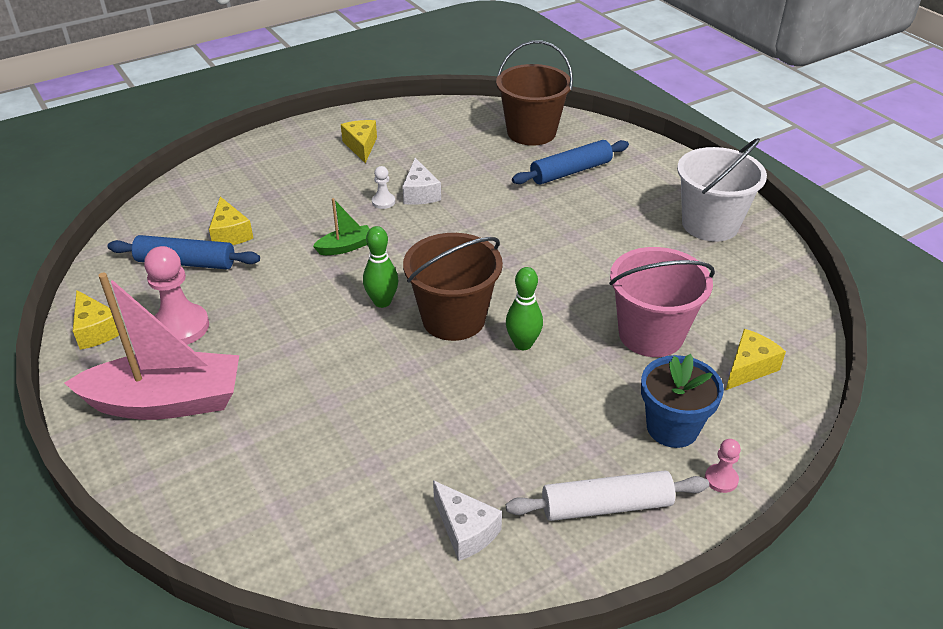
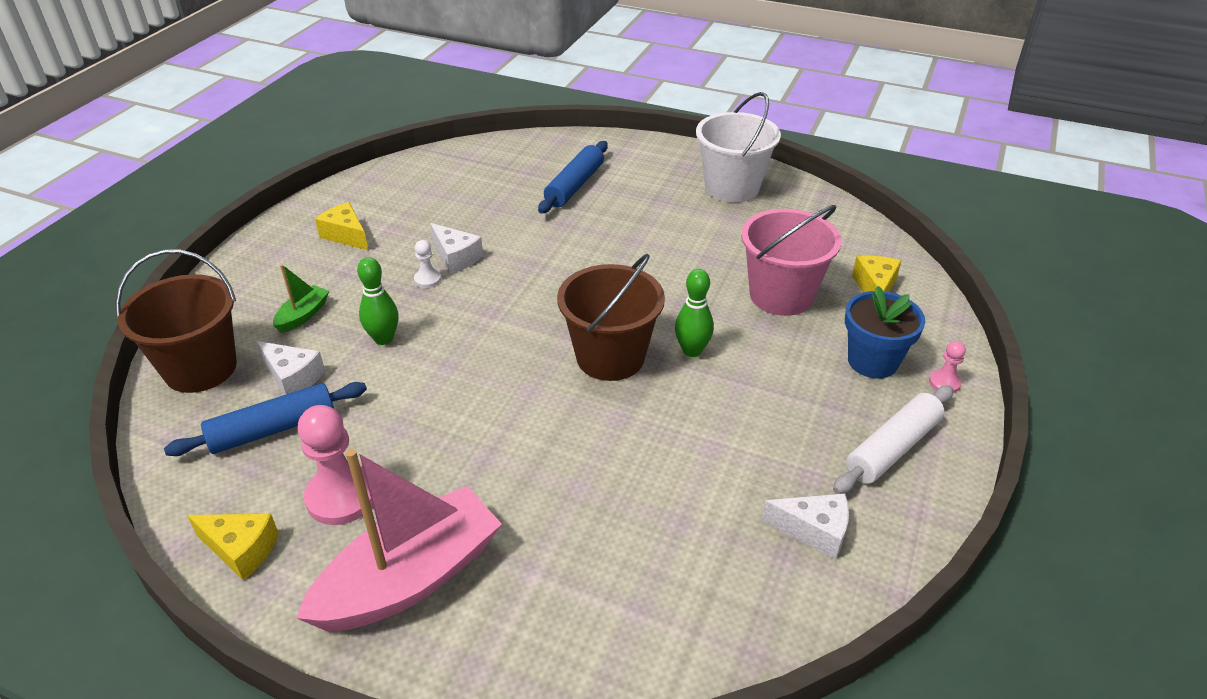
camera: 35 degrees left, 0 degrees up
yellow cheese [209,196,253,245] -> white cheese [256,341,325,395]
green boat [313,198,370,255] -> green boat moved to [273,264,329,333]
green bowling pin [363,226,398,308] -> green bowling pin moved to [357,257,399,345]
brown bucket [496,40,573,146] -> brown bucket moved to [115,250,237,393]

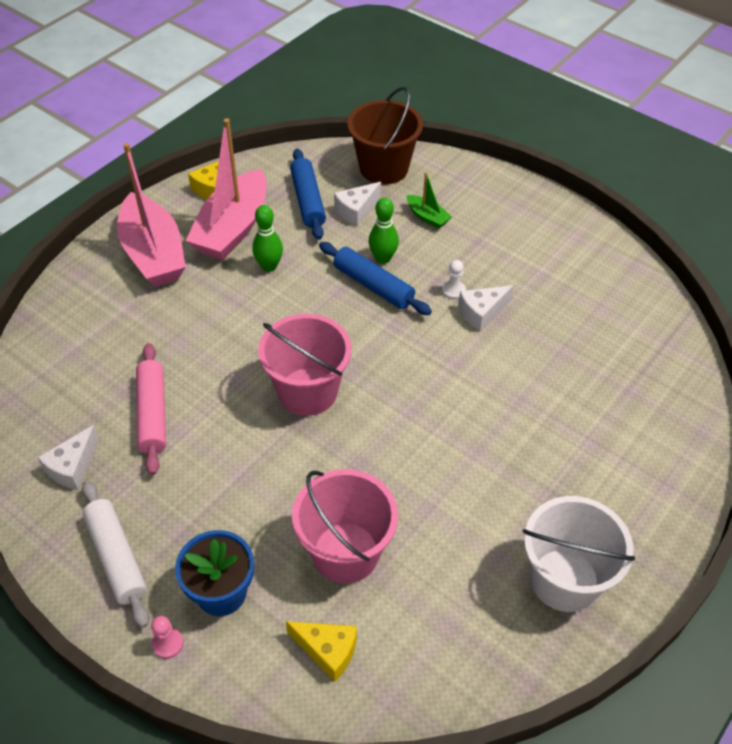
camera: 105 degrees right, 10 degrees up
pink pawn [298,405,373,525] -> pink boat [186,118,267,260]
yellow cheese [315,202,368,250] -> none
blue rolling pin [538,141,608,213] -> blue rolling pin moved to [319,242,432,315]
brown bucket [557,254,665,381] -> pink bucket [258,314,352,416]
green bowling pin [675,269,714,357] -> green bowling pin moved to [252,205,283,272]
none -> pink rolling pin [136,343,166,475]

